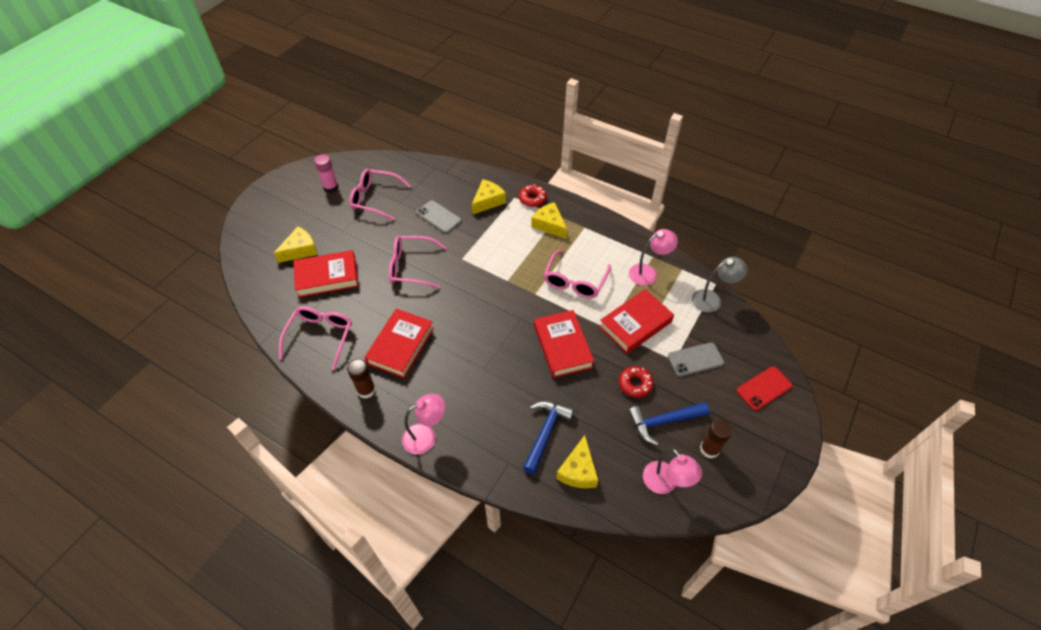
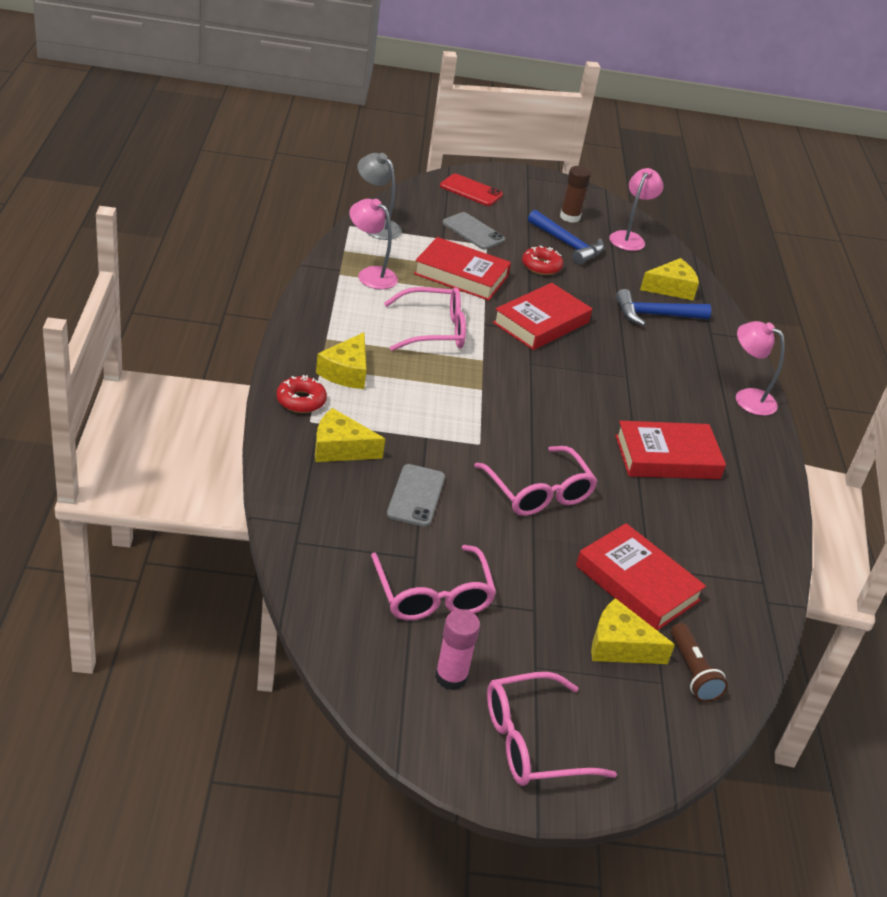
camera: 125 degrees left, 15 degrees down
pink glasses [279,306,352,370] -> pink glasses moved to [487,672,617,786]
brown glue stick [347,359,376,398] -> none
none -> brown flashlight [671,623,728,702]

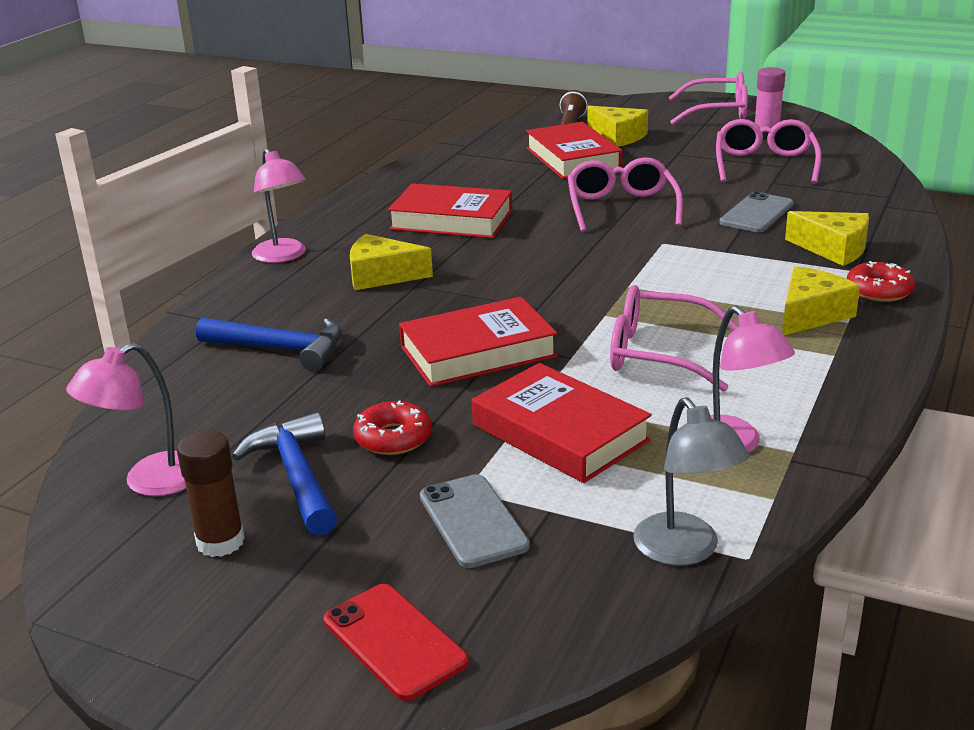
camera: 150 degrees left, 10 degrees down
yellow cheese [640,258,699,300] -> yellow cheese moved to [350,234,433,290]

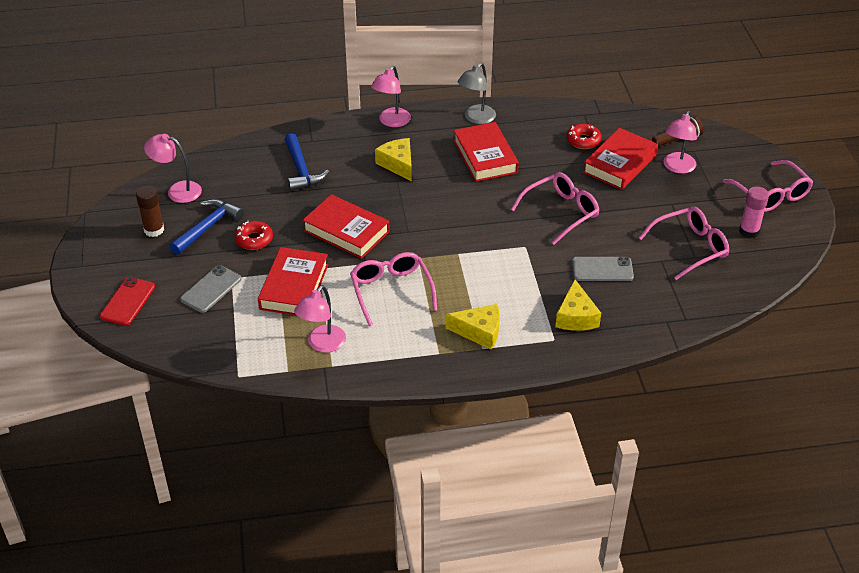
camera: 55 degrees right, 15 degrees up
yellow cheese [588,106,648,147] -> pink lamp [663,111,697,174]
grey lamp [633,397,749,566] -> grey lamp moved to [457,63,496,124]
red donut [847,261,915,302] -> red donut moved to [567,124,602,149]

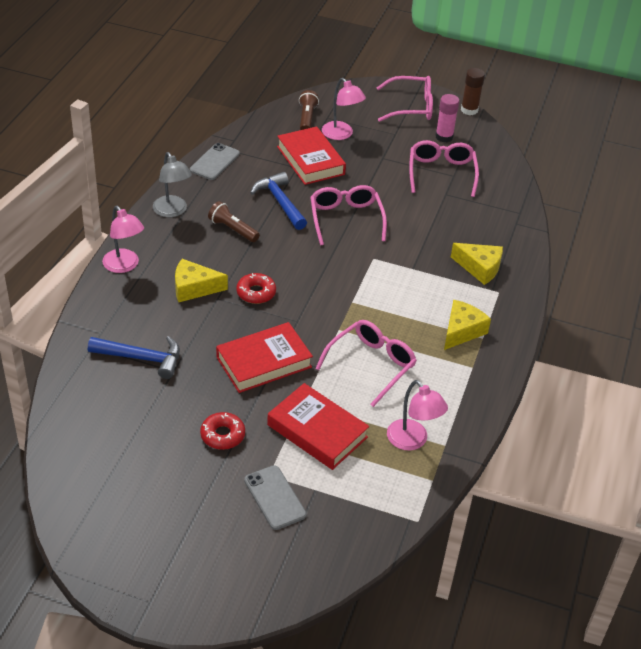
camera: 65 degrees left, 0 degrees up
red phone [100,277,155,326] -> none
brown glue stick [136,185,164,237] -> brown glue stick moved to [461,68,485,115]
pink lamp [144,134,202,203] -> none
blue hammer [170,199,244,255] -> blue hammer moved to [250,172,307,230]
pink glasses [350,252,437,326] -> pink glasses turned 120 degrees clockwise [315,320,417,407]
red book [453,122,519,182] -> brown flashlight [208,201,260,242]
red donut [567,124,602,149] -> red donut moved to [236,273,276,304]
grey phone [572,257,634,281] -> grey phone moved to [190,143,240,180]

